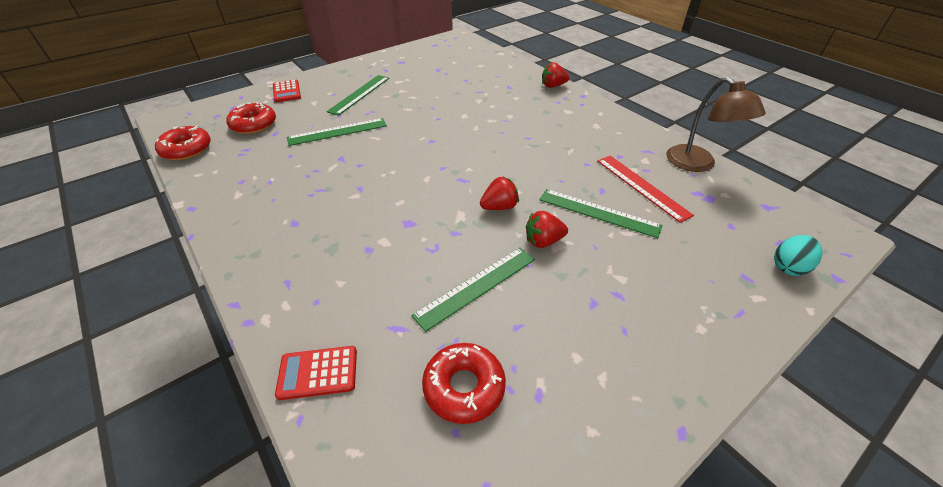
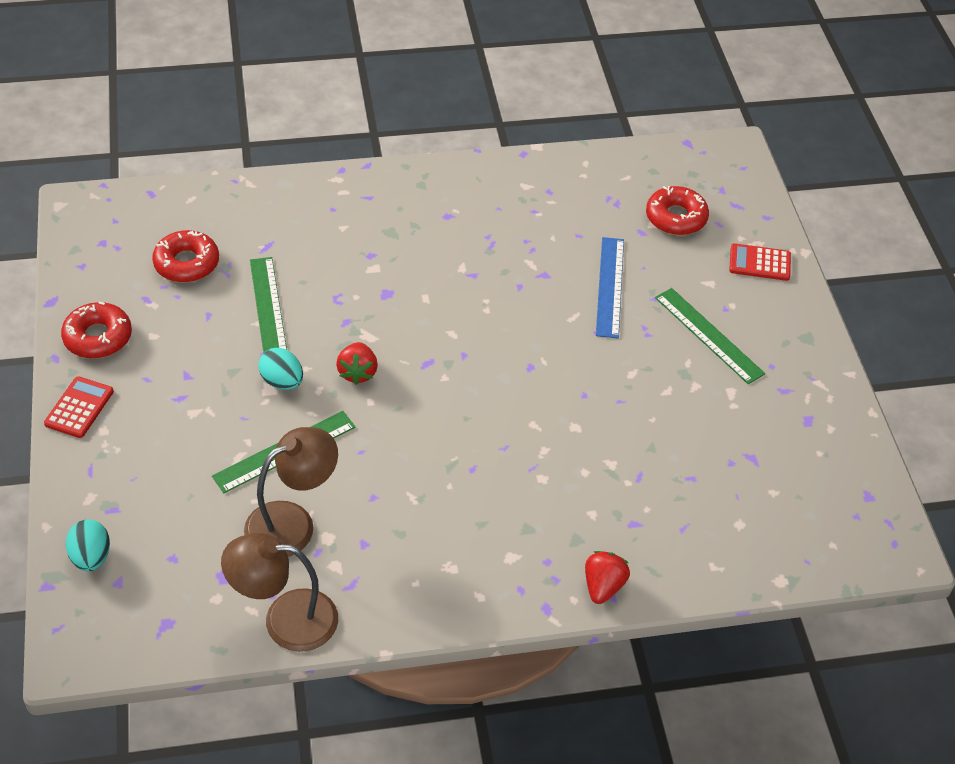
camera: 115 degrees right, 5 degrees up
red donut [155,125,211,160] -> red donut moved to [61,302,132,358]
red calculator [275,346,357,400] -> red calculator moved to [44,376,114,438]
green ruler [287,118,387,146] -> blue ruler [596,237,624,338]
red strawberry [526,211,568,248] -> turquoise egg [258,348,303,390]
red ruler [597,156,694,223] -> brown lamp [244,427,338,557]

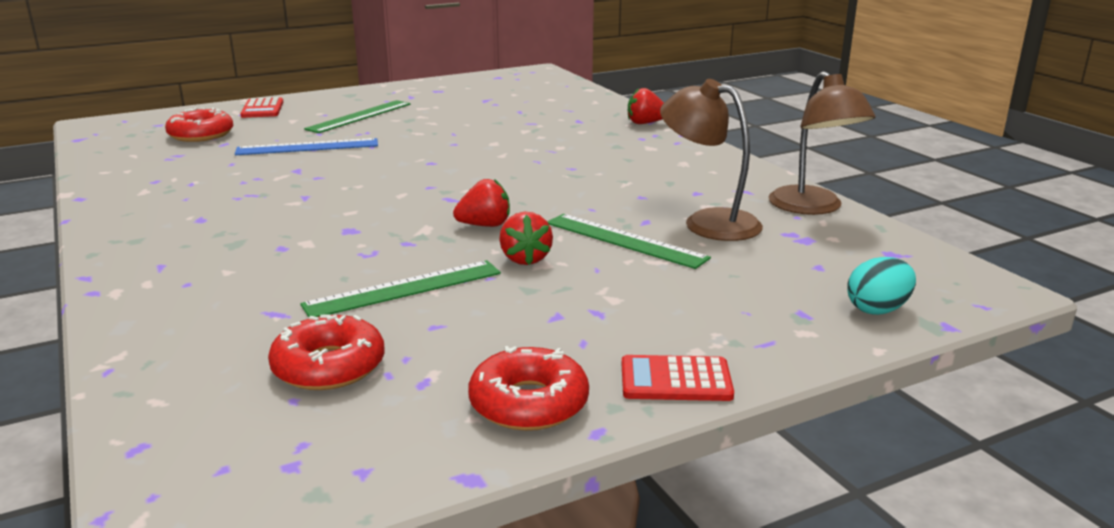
camera: 105 degrees left, 25 degrees down
turquoise egg [258,348,303,390] -> red strawberry [499,212,553,265]

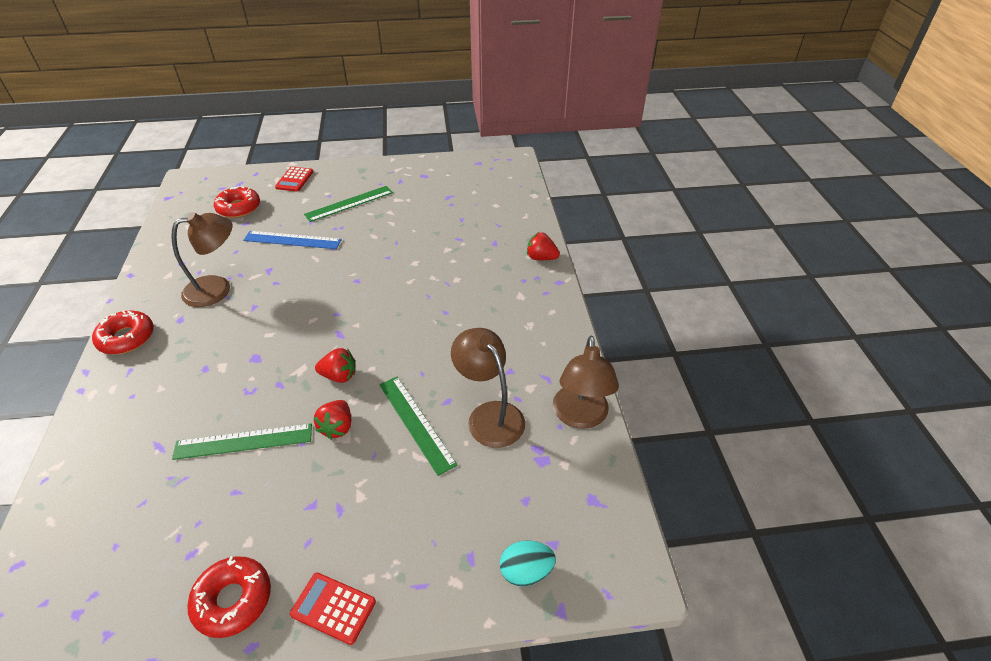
camera: 20 degrees right, 20 degrees up
red donut [268,315,384,390] -> red donut moved to [92,310,154,354]
none -> brown lamp [171,212,233,307]

